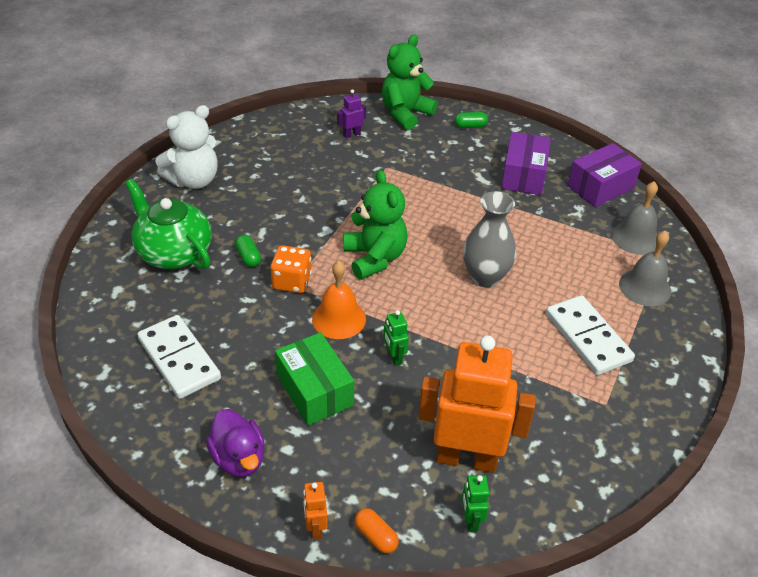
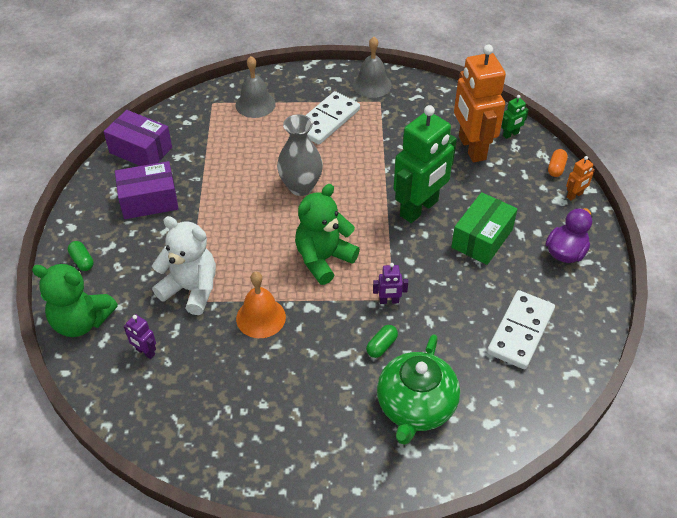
camera: 115 degrees left, 5 degrees up
white teddy bear [155,105,218,189] -> white teddy bear moved to [152,216,216,315]
orange dice [270,245,312,293] -> purple robot [373,263,408,304]
orange bell [312,261,366,339] -> orange bell moved to [236,272,286,338]
green robot [383,310,409,366] -> green robot [393,105,457,223], size x2.44
grey bell [611,181,658,255] -> grey bell moved to [353,37,392,98]

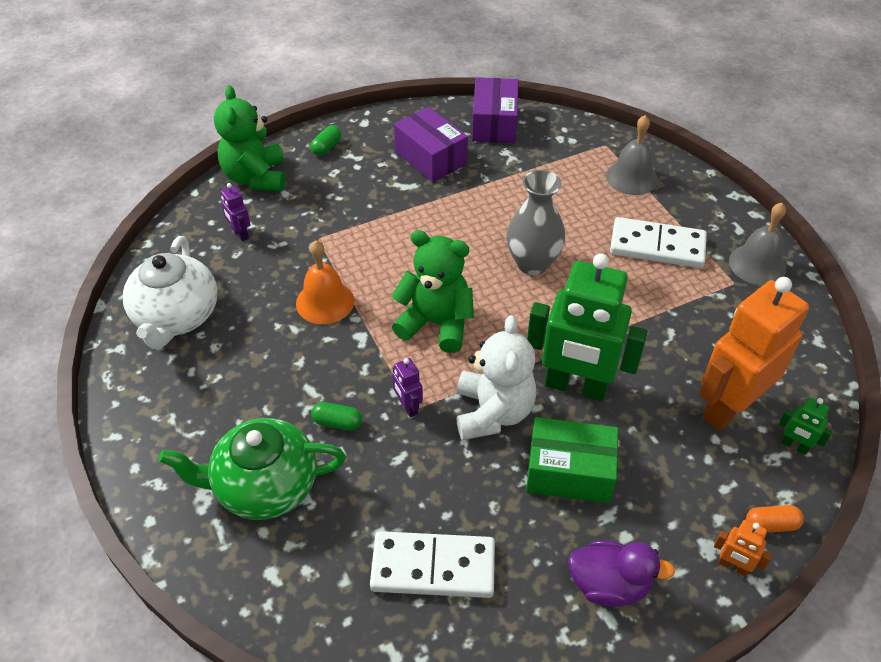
camera: 65 degrees right, 0 degrees up
purple robot [124,314,156,359] -> purple robot turned 45 degrees counterclockwise [221,183,250,241]
white teddy bear [152,216,216,315] -> white teddy bear moved to [456,315,536,440]
none -> white teapot [123,236,218,349]

